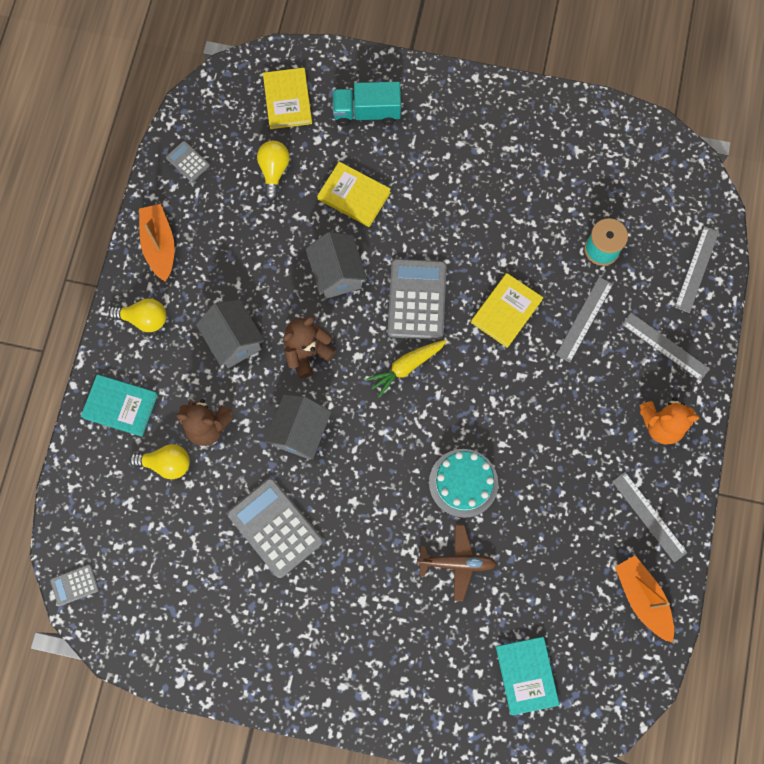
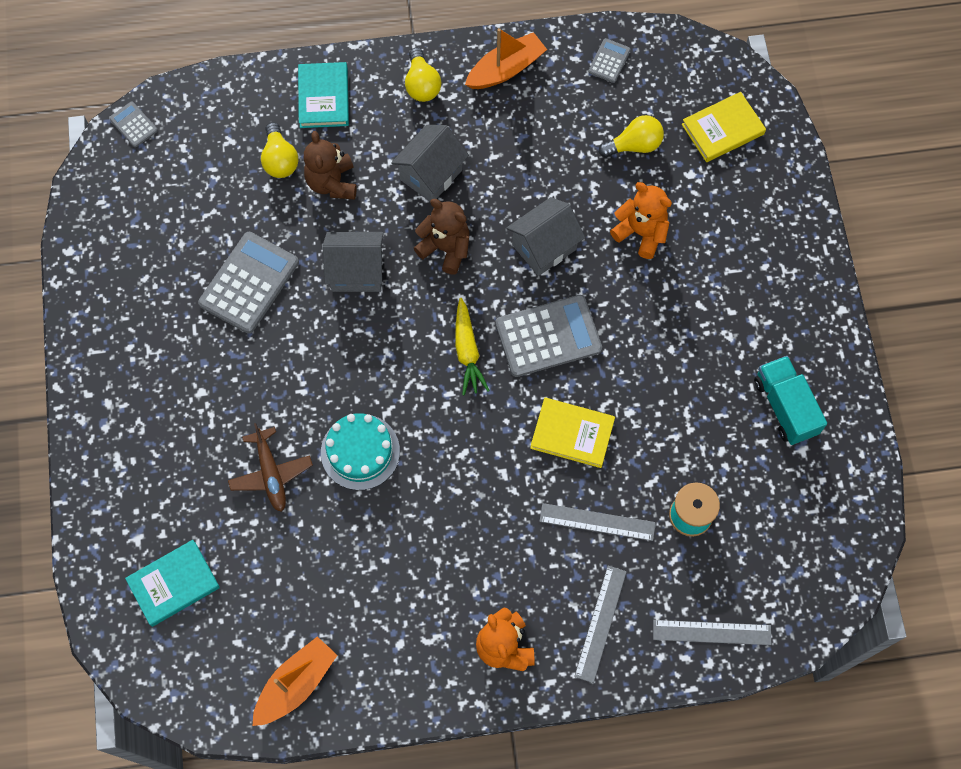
camera: 70 degrees right, 5 degrees down
yellow book [317,162,391,227] -> orange teddy bear [610,182,672,259]
turquoise truck [333,82,401,126] -> turquoise truck moved to [754,356,827,445]
yellow carrot [365,340,447,398] -> yellow carrot turned 135 degrees counterclockwise [455,298,490,396]
grey ruler [612,472,688,563] -> none

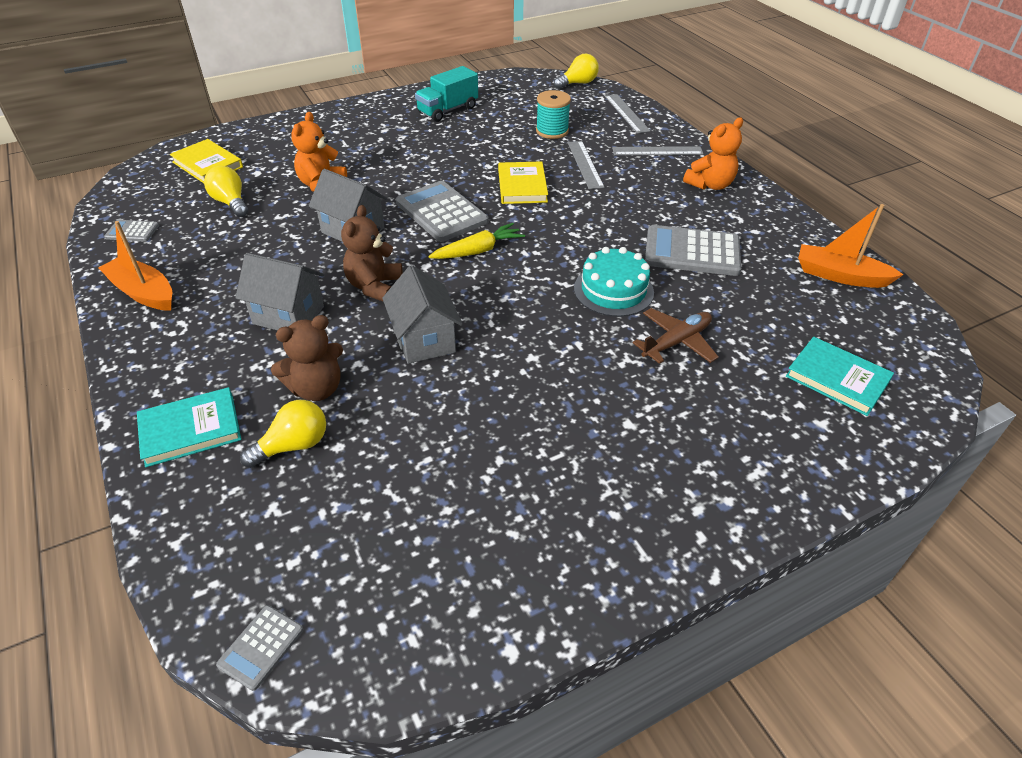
camera: 110 degrees left, 25 degrees down
grey calculator [198,232,299,334] -> grey calculator moved to [645,225,741,276]
yellow light bulb [405,47,441,102] -> yellow light bulb moved to [554,54,599,89]

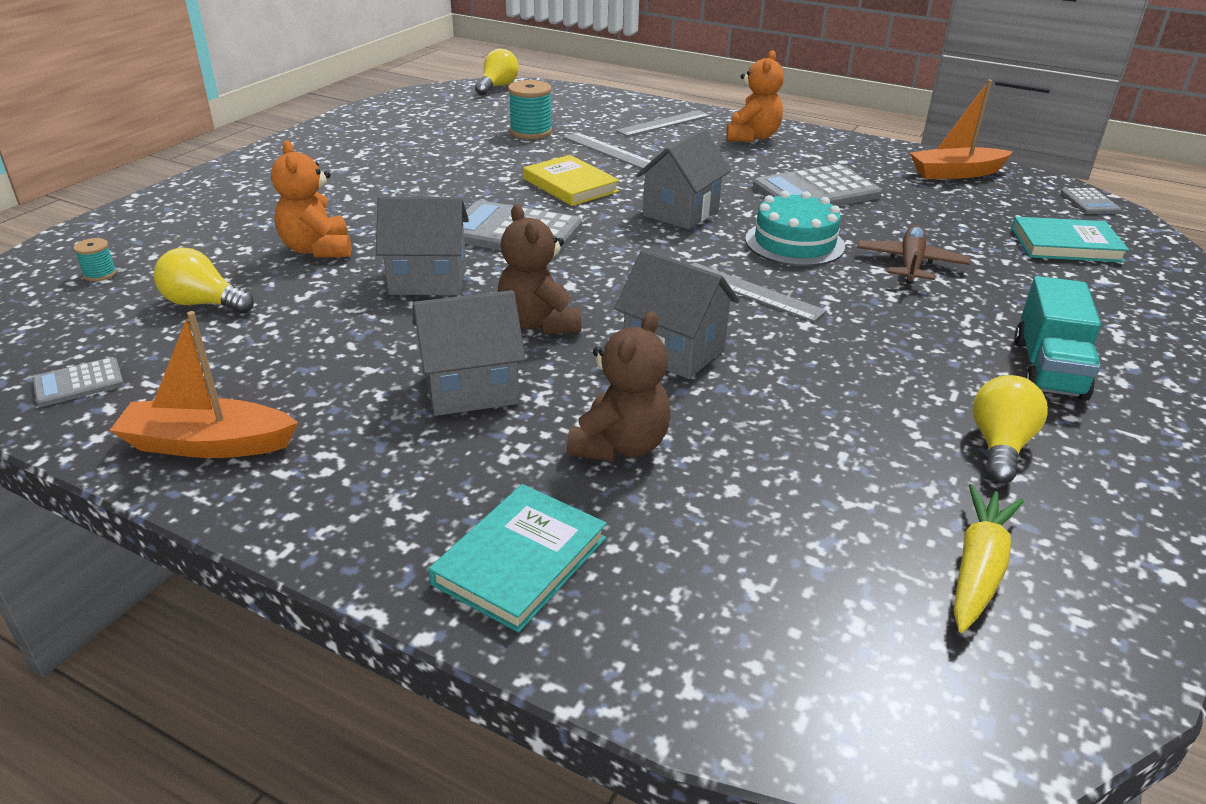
camera: 35 degrees left, 10 degrees down
yellow book [170,139,243,183] -> turquoise spool [74,238,117,281]
grey calculator [216,605,303,691] -> grey calculator moved to [1061,188,1121,214]
yellow light bulb [240,400,326,468] -> yellow light bulb moved to [972,375,1048,484]
turquoise truck [415,66,478,122] -> turquoise truck moved to [1014,276,1101,401]
yellow carrot [428,223,525,259] -> yellow carrot moved to [954,484,1024,633]
grey ruler [605,94,650,133] -> grey ruler moved to [692,263,827,322]
none -> grey house [636,128,732,229]

